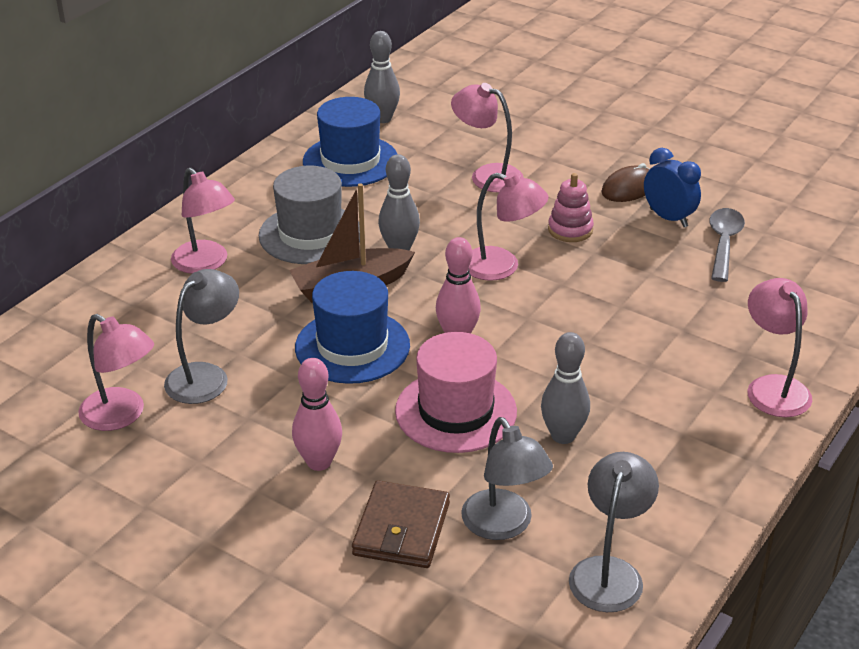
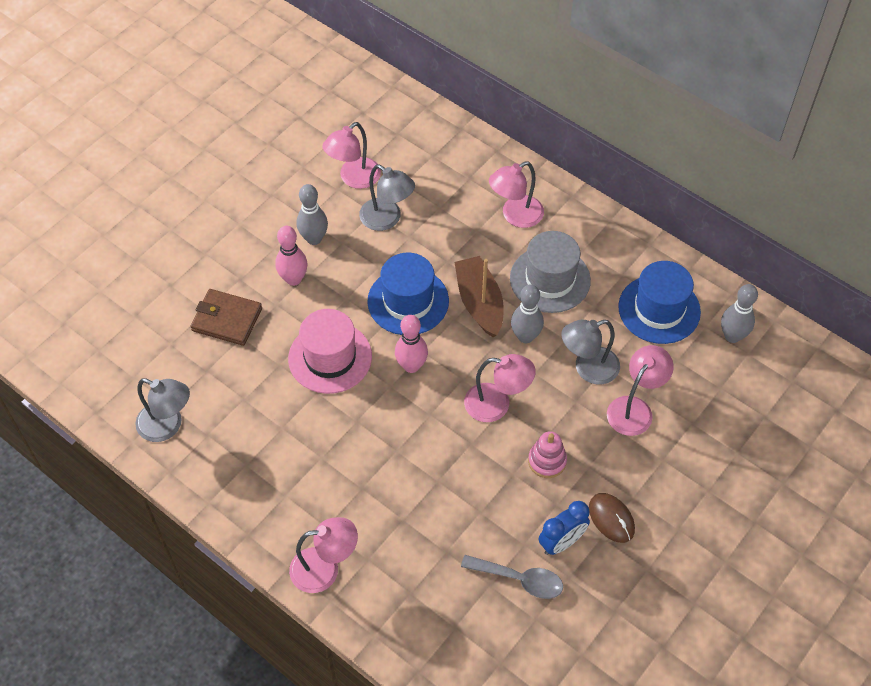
camera: 95 degrees right, 20 degrees up
grey lamp [461,417,553,540] -> grey lamp moved to [561,320,620,385]
pink lamp [469,172,549,281] -> pink lamp turned 105 degrees counterclockwise [464,354,536,422]
grey bowling pin [541,332,590,444] -> grey bowling pin moved to [297,184,328,245]

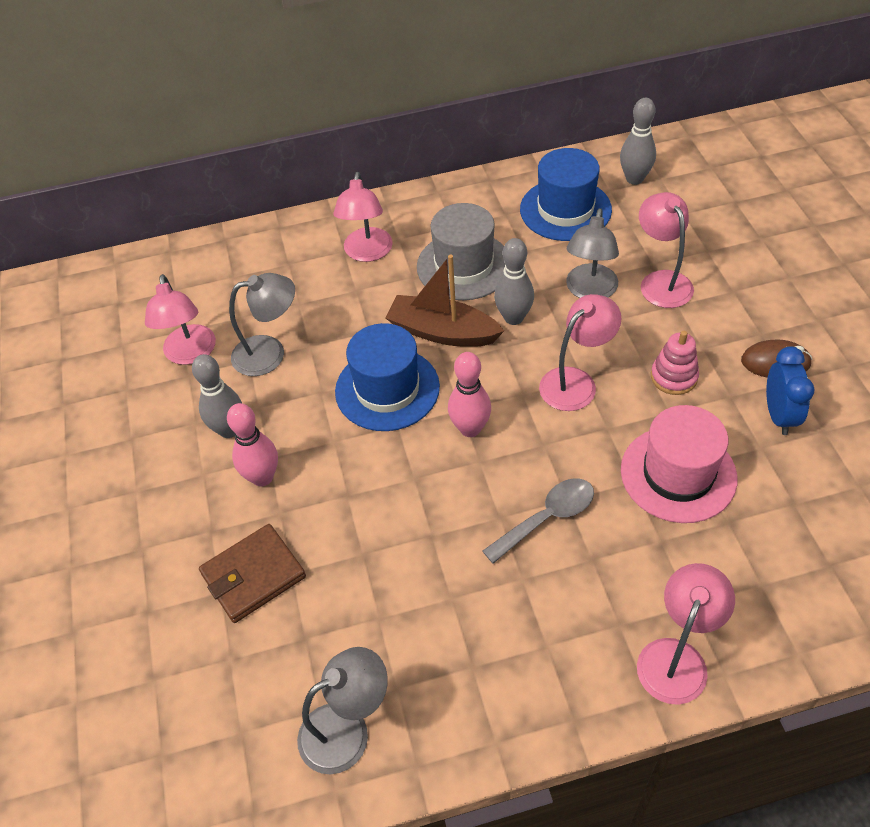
camera: 50 degrees left, 5 degrees down
pink hat [288,309,372,394] -> pink hat moved to [621,405,737,523]
grey spoon [461,555,563,599] -> grey spoon moved to [483,478,594,564]

